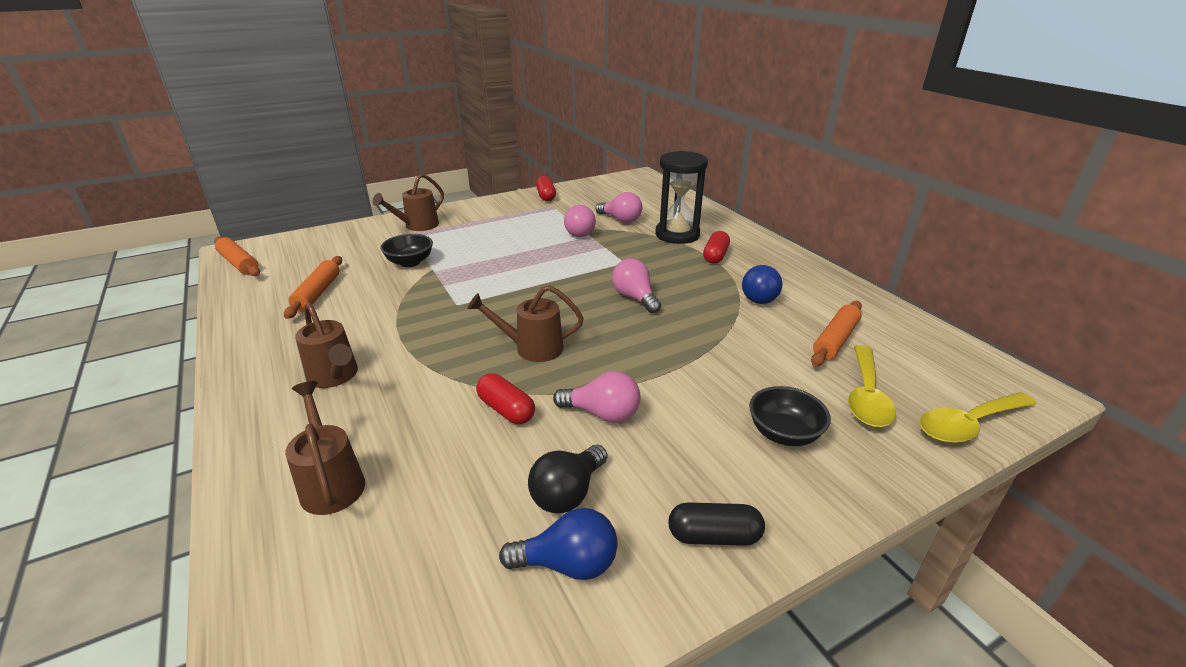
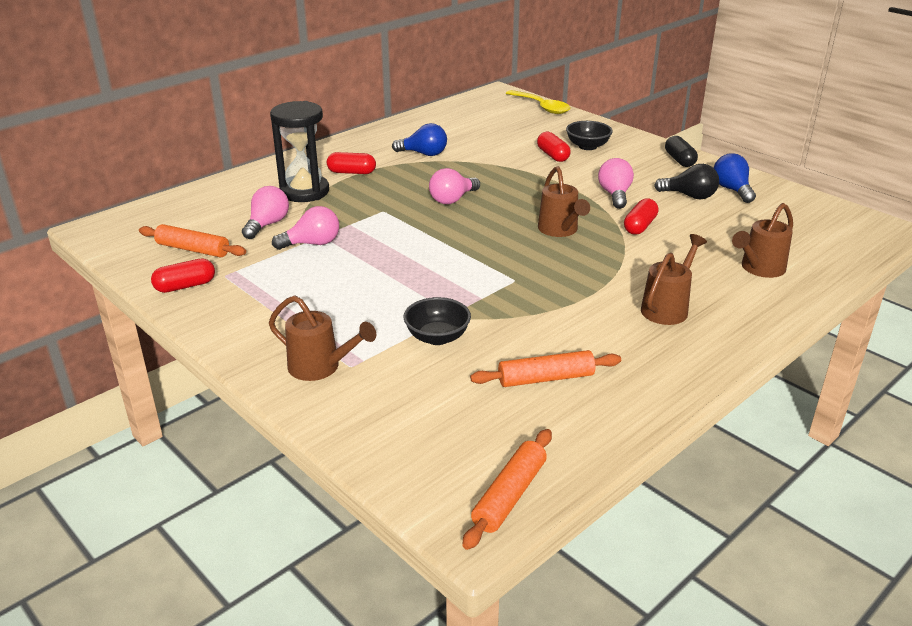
camera: 105 degrees left, 0 degrees up
orange rolling pin [811,301,862,366] -> orange rolling pin moved to [139,224,246,258]
yellow spoon [848,345,896,427] -> none
none -> red capsule [537,132,571,162]

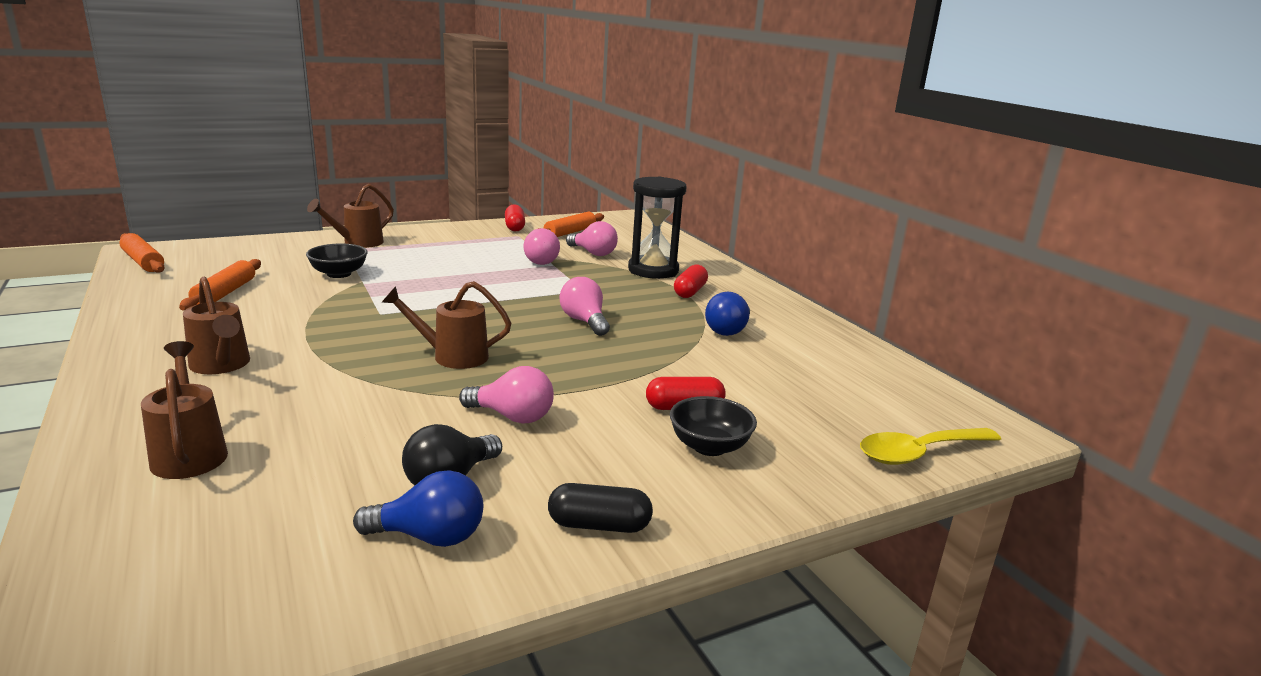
camera: 105 degrees right, 10 degrees down
red capsule [624,198,659,235] -> none

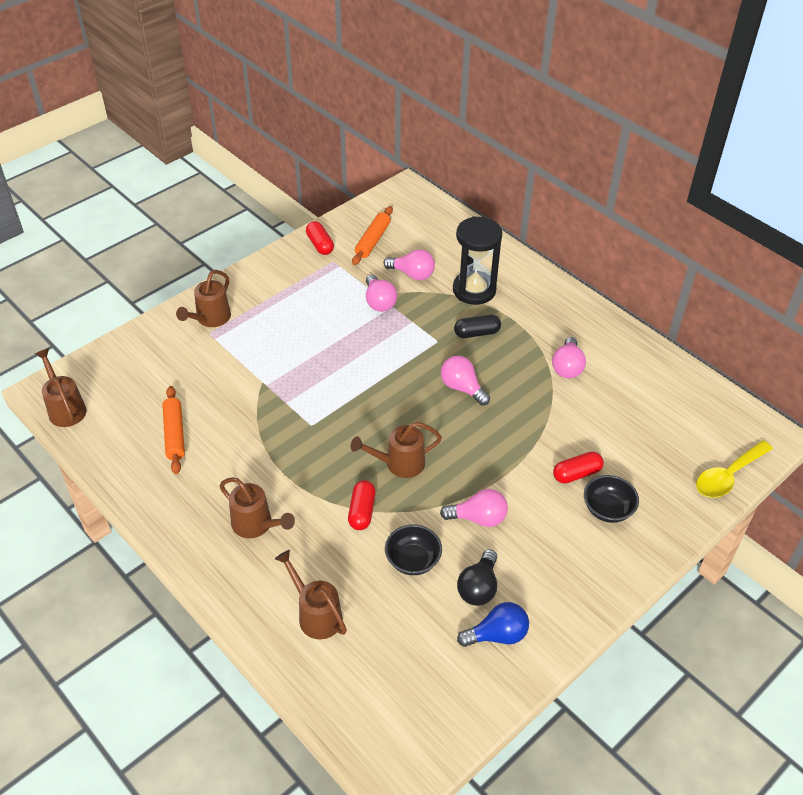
camera: 15 degrees left, 25 degrees up
orange rolling pin [119,233,165,273] -> brown watering can [35,349,87,427]
black bowl [306,243,368,278] -> black bowl moved to [385,524,442,575]
black capsule [548,483,653,533] -> black capsule moved to [454,315,501,338]
red capsule [674,265,708,298] -> red capsule moved to [348,480,376,530]
blue light bulb [705,292,750,336] -> pink light bulb [552,337,586,378]

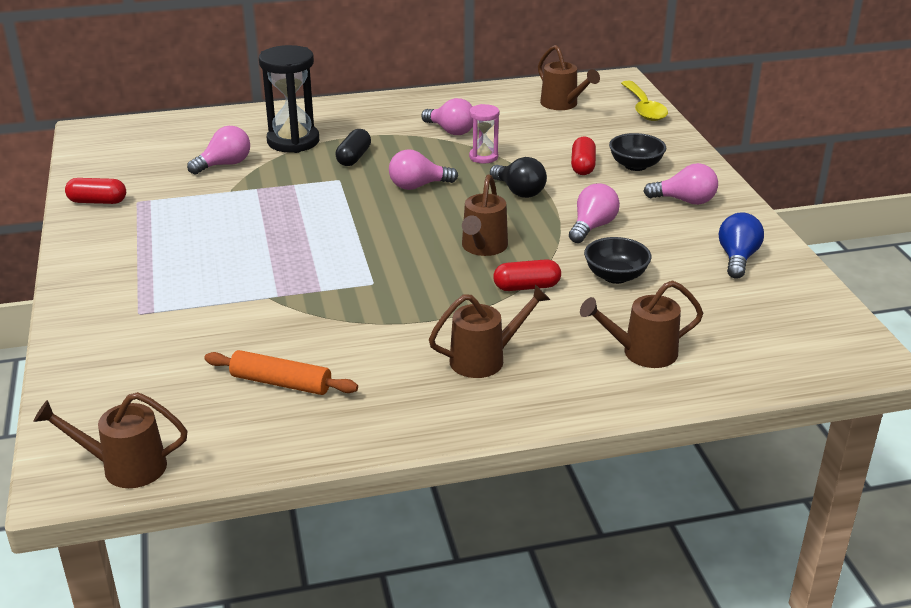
camera: 60 degrees left, 15 degrees down
brown watering can [176,270,231,327] -> brown watering can moved to [538,45,600,110]
red capsule [348,480,376,530] -> red capsule turned 45 degrees counterclockwise [493,259,561,291]
orange rolling pin [352,206,393,265] -> none
pink light bulb [366,275,397,312] -> pink light bulb moved to [643,163,718,205]
black light bulb [457,549,497,606] -> black light bulb moved to [490,157,547,198]
none -> pink hourglass [469,104,499,164]

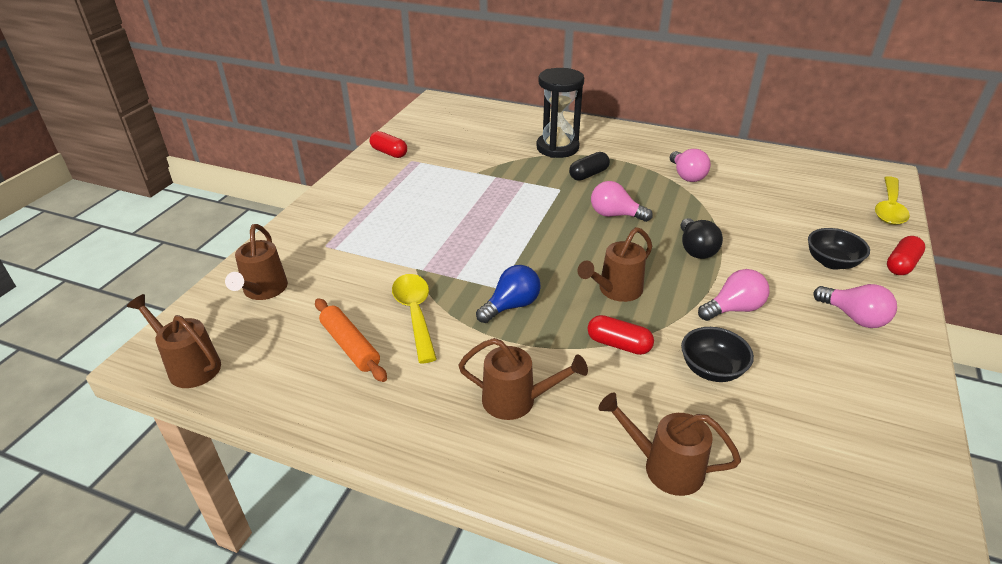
camera: 35 degrees right, 5 degrees up
pink light bulb [187,126,250,175] -> none
pink hourglass [469,104,499,164] -> none
brown watering can [538,45,600,110] -> brown watering can moved to [225,224,288,300]
red capsule [571,136,596,175] -> red capsule moved to [887,236,925,275]
blue light bulb [719,212,764,279] -> blue light bulb moved to [476,265,541,323]
none -> yellow spoon [392,274,437,363]

